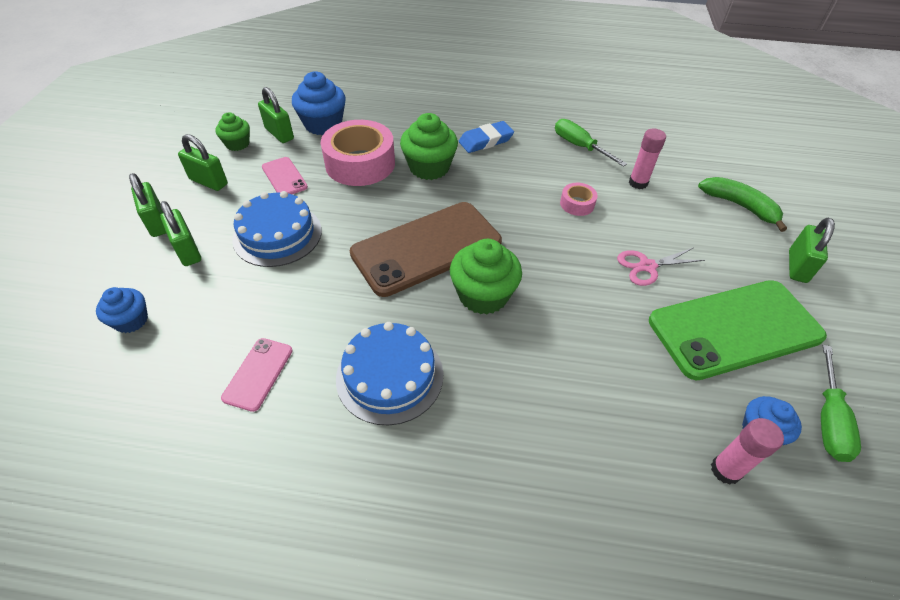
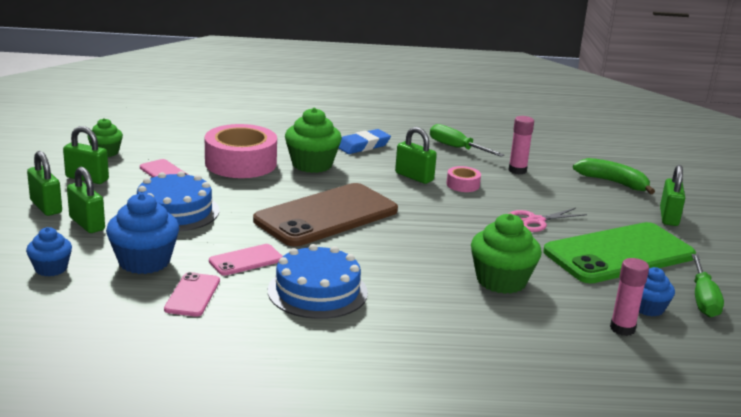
camera: 10 degrees left, 25 degrees down
green padlock [258,87,294,143] -> green padlock moved to [395,127,437,184]
blue cupcake [292,71,346,135] -> blue cupcake moved to [106,193,179,274]
green cupcake [450,239,522,314] -> green cupcake moved to [471,214,542,294]
none -> pink phone [209,244,283,276]

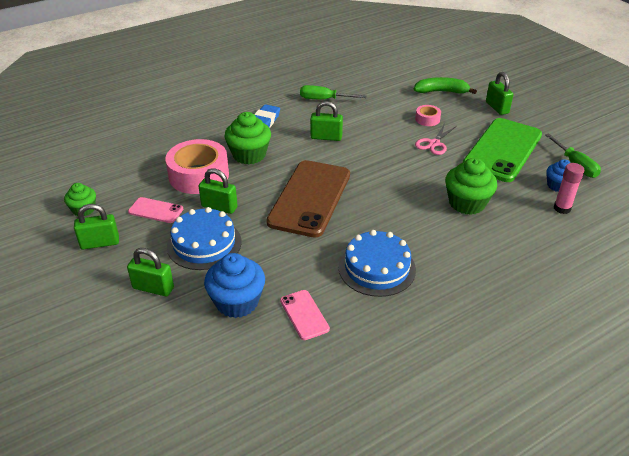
camera: 30 degrees left, 15 degrees up
blue cupcake [26,227,72,276] -> none
green padlock [27,151,62,216] -> green padlock moved to [198,168,238,214]
pink phone [209,244,283,276] -> none
pink tape [446,166,481,192] -> pink tape moved to [415,105,441,126]
pink glue stick [509,116,534,174] -> none

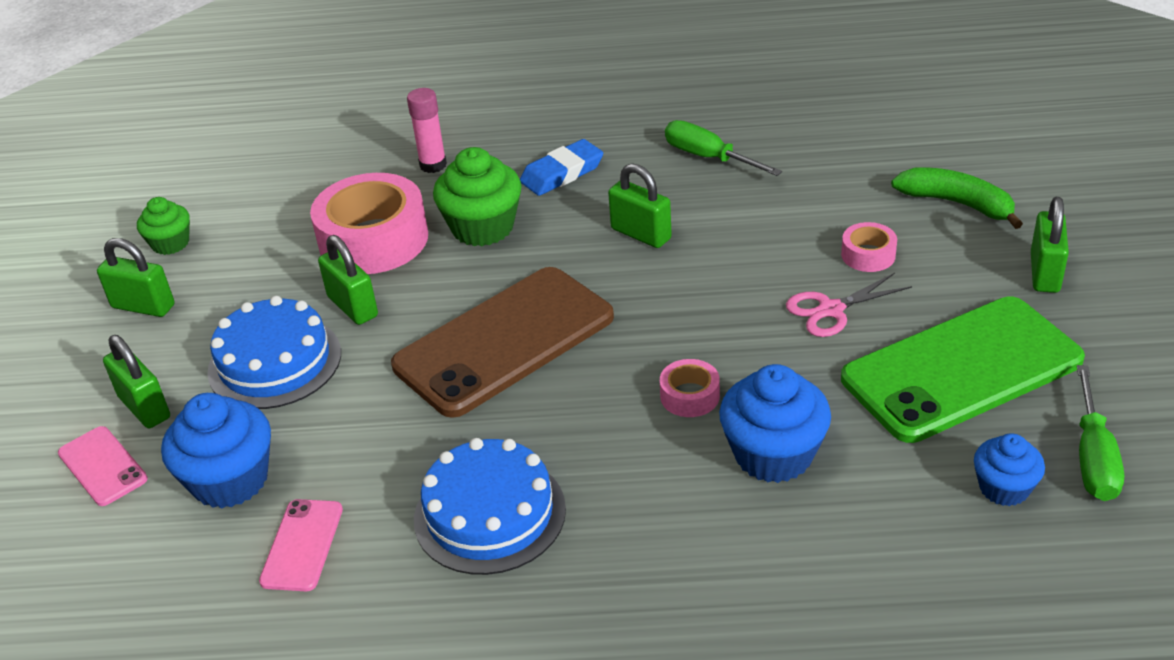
camera: 35 degrees right, 0 degrees up
pink phone [128,197,183,223] -> pink phone moved to [58,426,148,506]
green cupcake [445,158,497,215] -> blue cupcake [719,364,831,483]
pink glue stick [554,163,584,214] -> pink glue stick moved to [407,88,447,173]
none -> pink tape [660,359,720,417]

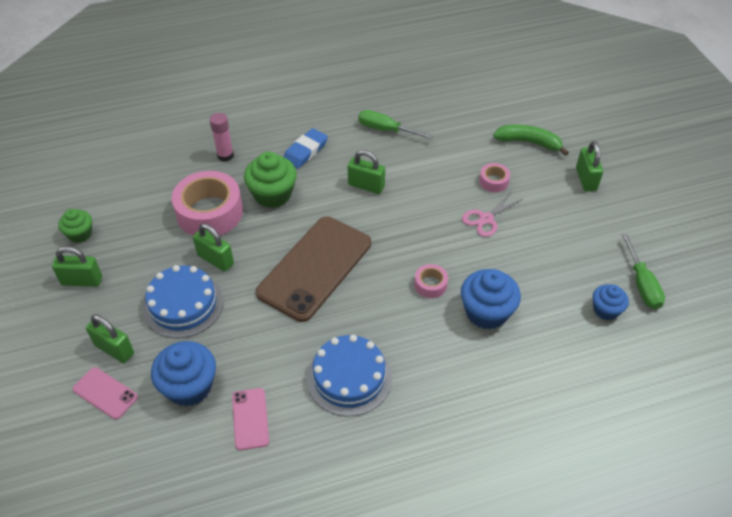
camera: 20 degrees left, 10 degrees up
green phone [841,296,1085,443] -> none

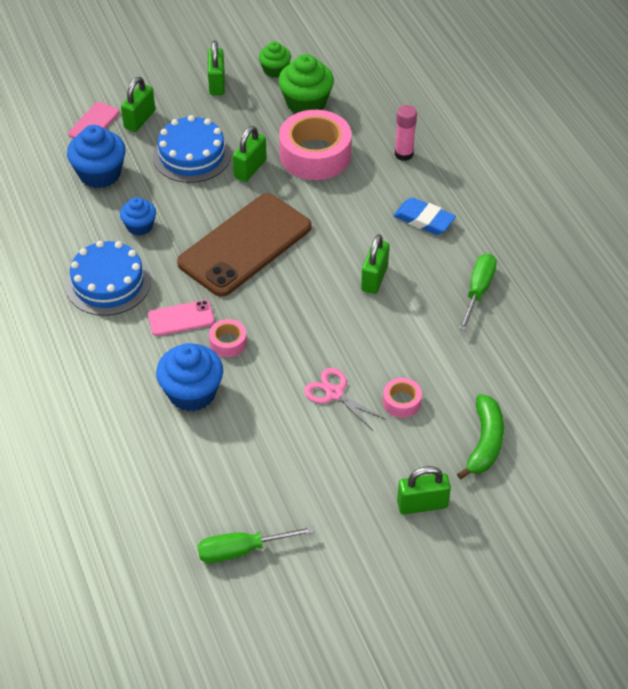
camera: 85 degrees right, 0 degrees up
pink phone [232,388,269,450] -> pink phone moved to [148,300,215,336]
green cupcake [244,152,297,208] -> green cupcake moved to [278,54,334,114]
brown phone [256,216,371,322] -> brown phone turned 75 degrees counterclockwise [177,193,311,297]
blue cupcake [593,284,629,320] -> blue cupcake moved to [120,197,156,236]

